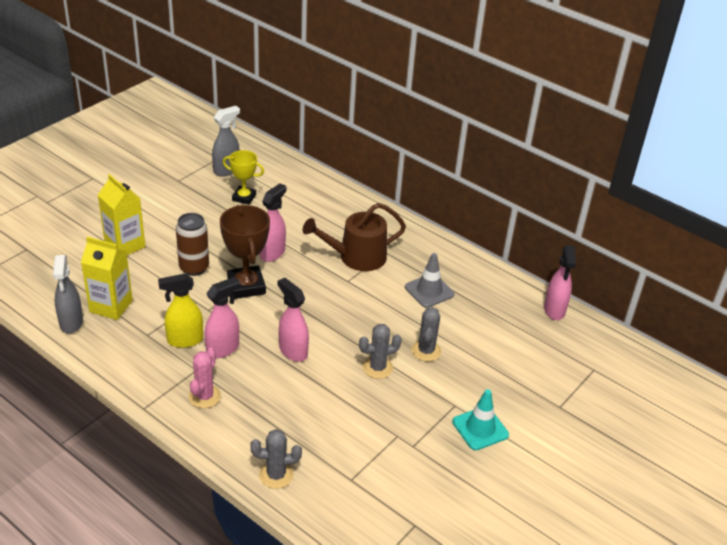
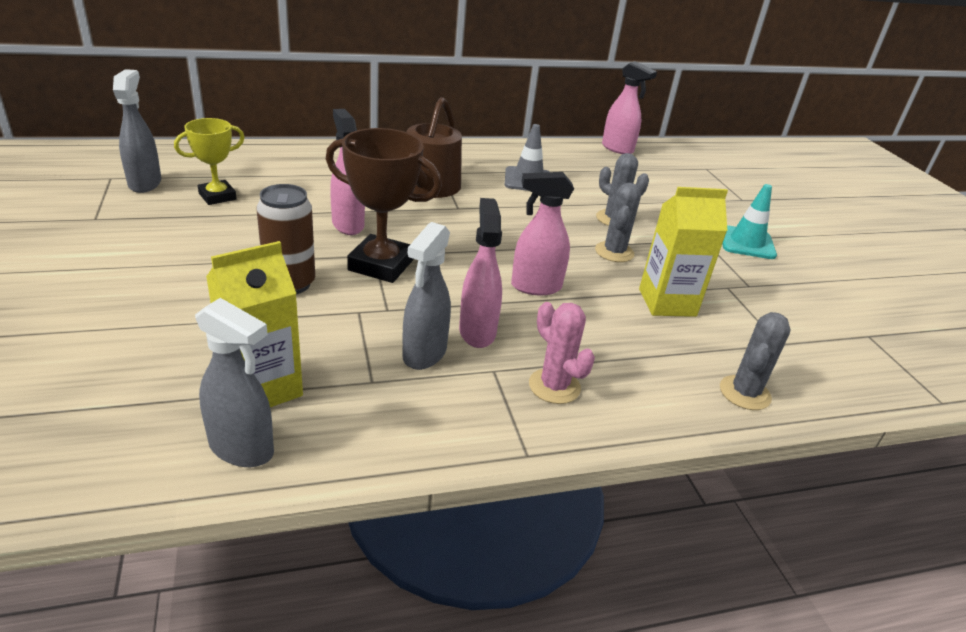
camera: 55 degrees left, 5 degrees down
yellow carton [98,174,145,255] -> yellow carton moved to [639,187,728,317]
yellow spray bottle [158,274,203,348] -> grey spray bottle [403,222,451,370]

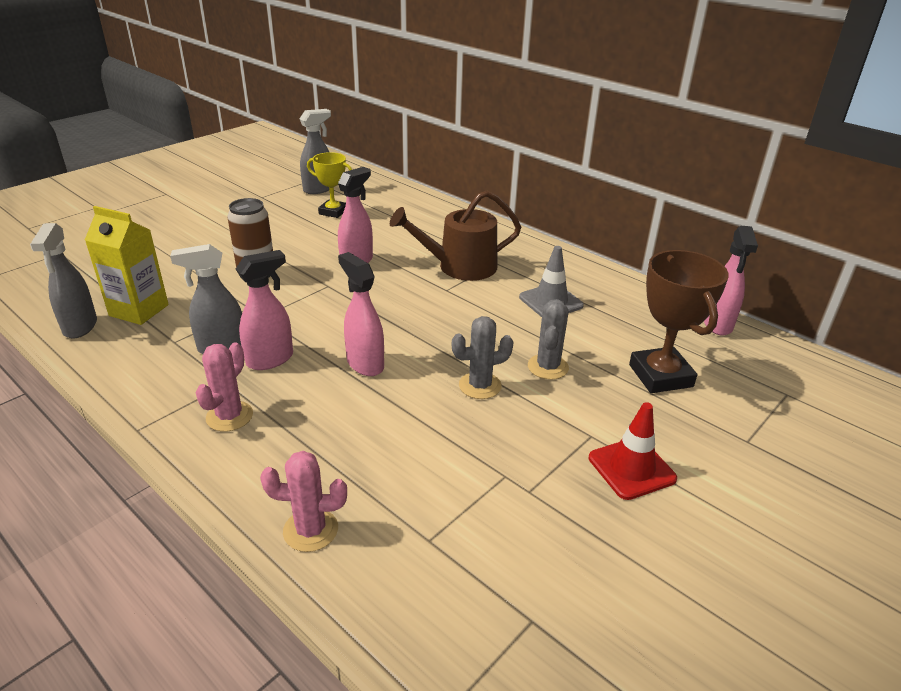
camera: 60 degrees right, 0 degrees up
brown trophy [326,128,442,283] -> brown trophy moved to [629,250,729,393]
yellow carton [639,187,728,317] -> none
grey cactus [720,312,791,410] -> pink cactus [260,451,347,552]
turquoise traffic cone [722,184,777,259] -> red traffic cone [589,402,677,500]

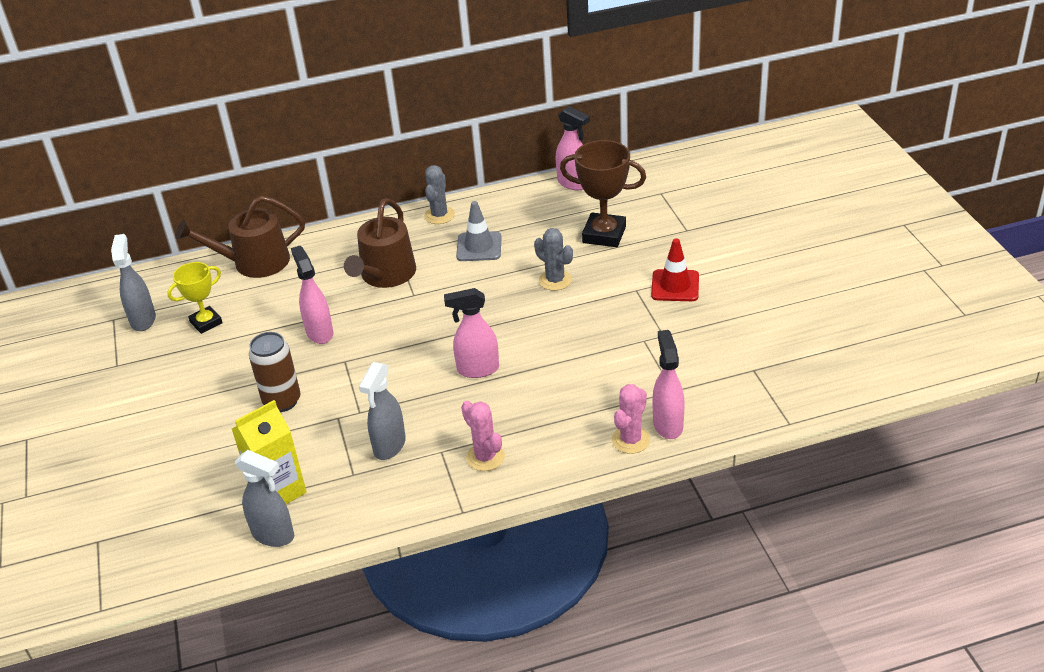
camera: 55 degrees left, 5 degrees up
pink spray bottle [236,250,293,370] -> pink spray bottle moved to [653,330,685,439]
grey cactus [452,316,513,399] -> grey cactus moved to [424,165,455,224]
none -> brown watering can [175,196,305,278]

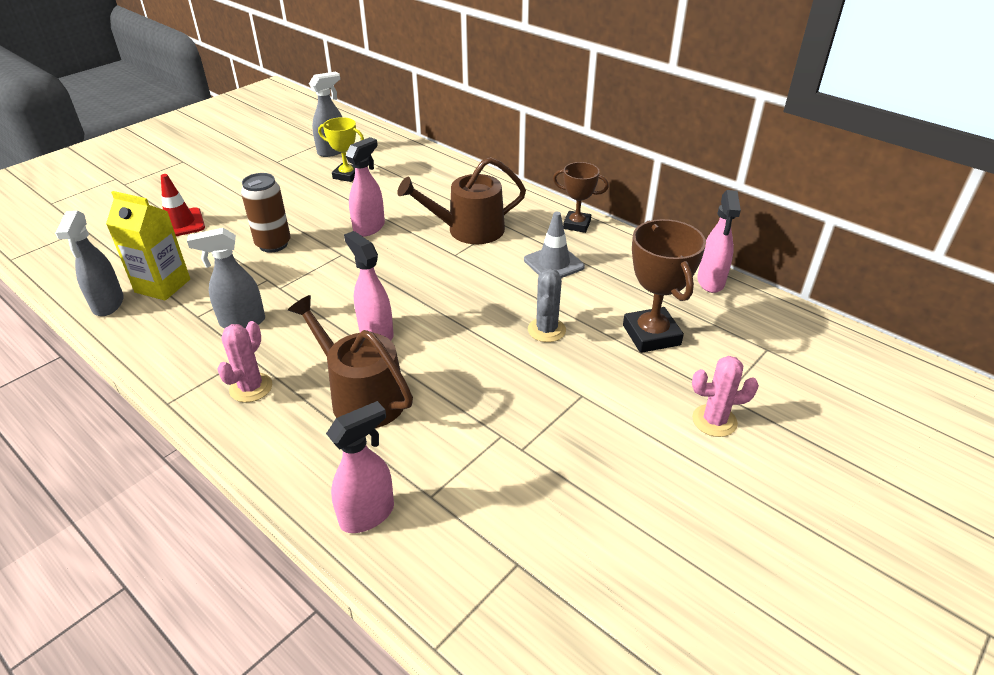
camera: 55 degrees right, 0 degrees up
brown watering can [175,196,305,278] -> brown watering can moved to [288,295,413,428]
grey cactus [424,165,455,224] -> brown trophy [553,162,609,233]
pink cactus [612,384,650,454] -> pink cactus moved to [692,356,759,437]
red traffic cone [651,238,699,301] -> red traffic cone moved to [161,174,205,236]

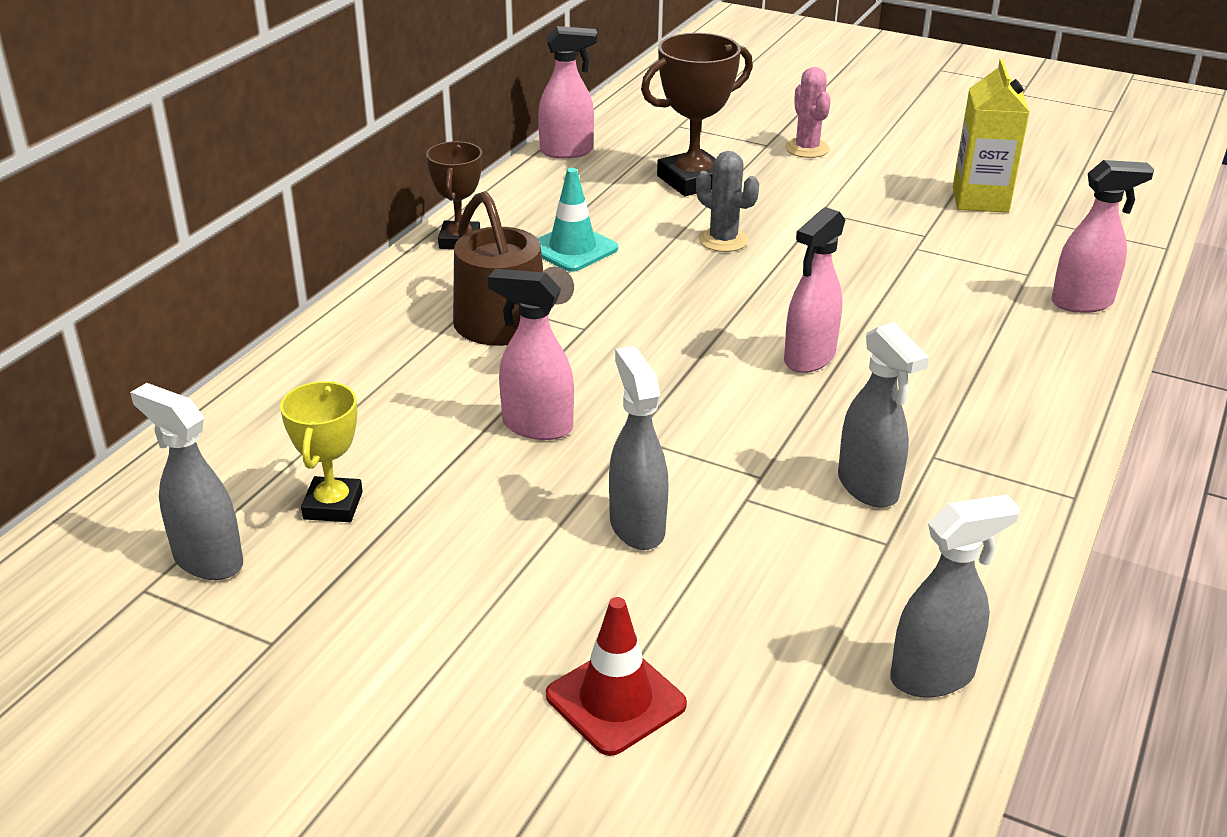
camera: 105 degrees left, 5 degrees down
yellow carton [106,191,190,301] -> yellow carton moved to [953,59,1030,213]
pink cactus [217,321,272,402] -> none
brown can [241,173,291,253] -> grey spray bottle [609,346,669,550]
brown watering can [288,295,413,428] -> none
pink spray bottle [326,401,394,533] -> pink spray bottle turned 135 degrees clockwise [1051,160,1154,313]
grey traffic cone [524,212,585,278] -> turquoise traffic cone [537,168,618,272]
grey cactus [528,269,566,342] -> grey cactus turned 45 degrees clockwise [696,151,759,252]

